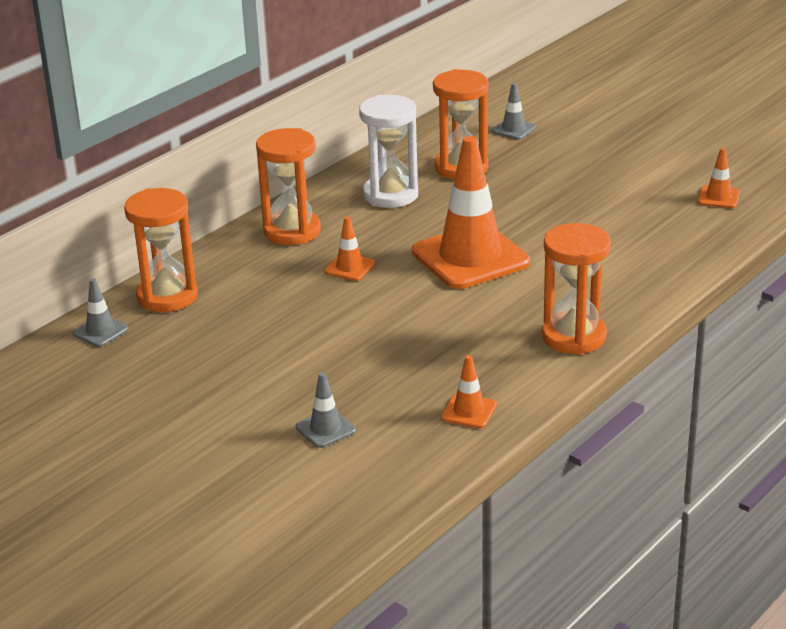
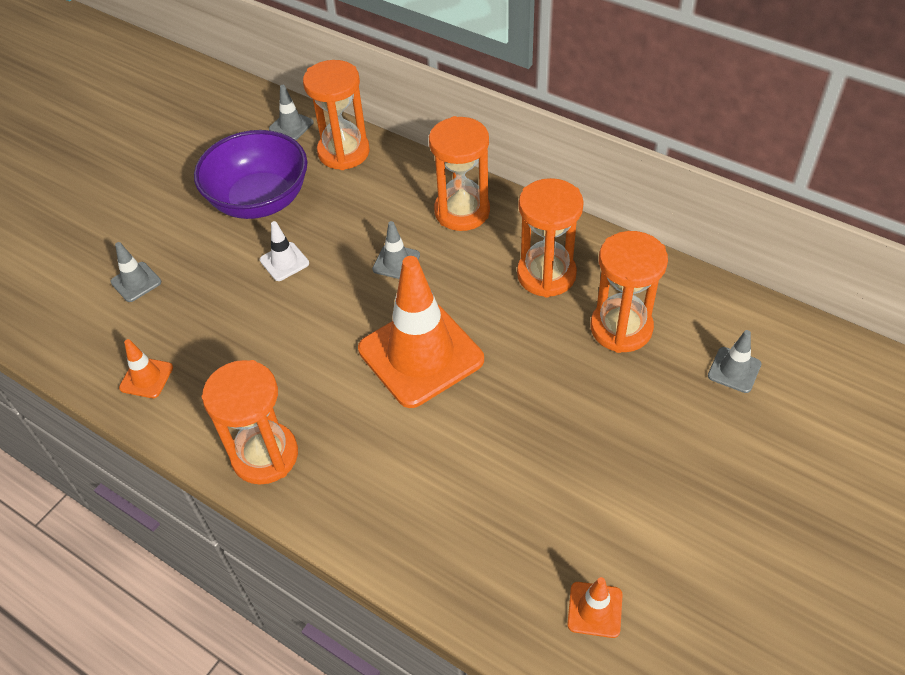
camera: 85 degrees right, 20 degrees up
orange traffic cone [324,216,375,281] -> grey traffic cone [372,221,420,279]
white hourglass [359,95,418,208] -> orange hourglass [517,178,584,298]
none -> purple bowl [194,130,307,219]
none -> white traffic cone [260,221,309,281]

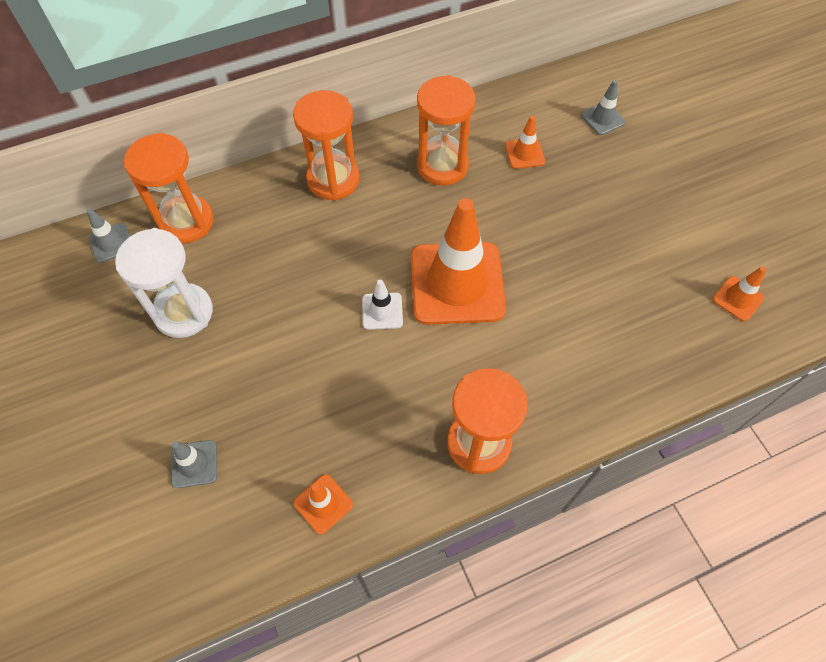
camera: 60 degrees left, 10 degrees up
purple bowl [194,130,307,219] -> white hourglass [115,228,213,338]
white traffic cone [260,221,309,281] -> white traffic cone moved to [362,280,403,330]
grey traffic cone [372,221,420,279] -> none
orange hourglass [591,231,668,353] -> orange traffic cone [505,116,545,169]

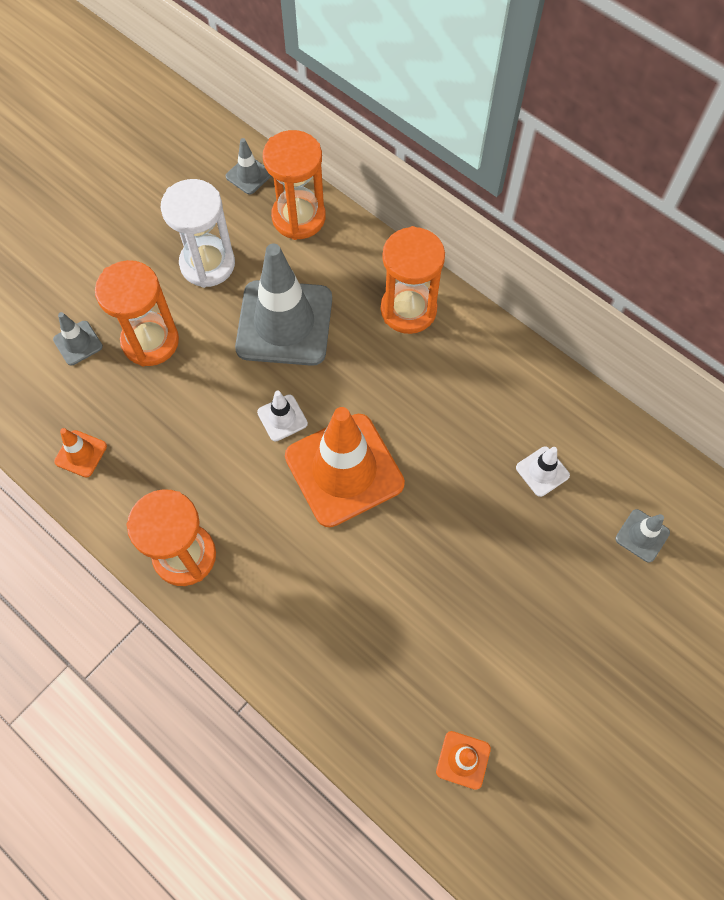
camera: 65 degrees right, 5 degrees up
orange hourglass [417,75,476,186] -> orange hourglass moved to [95,260,179,367]
orange traffic cone [505,116,545,169] -> white traffic cone [516,446,570,497]
none -> grey traffic cone [235,244,332,366]

